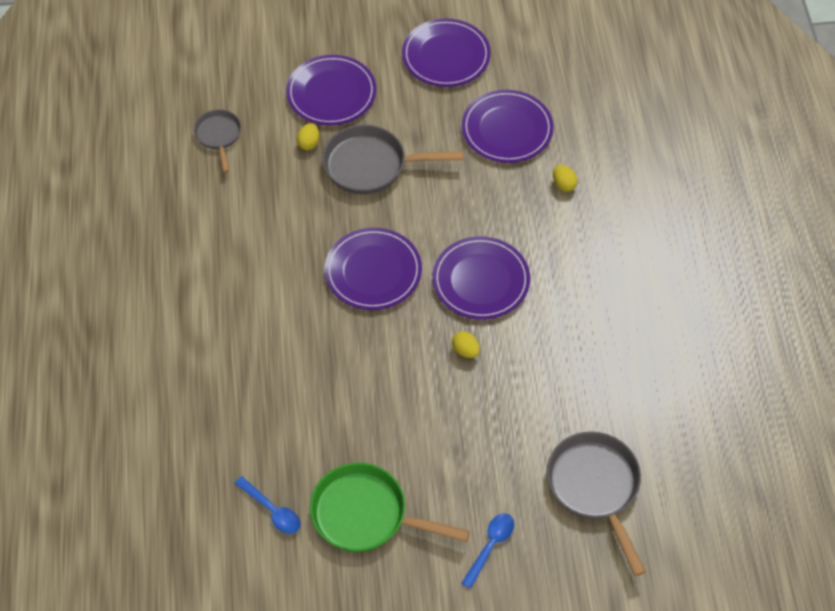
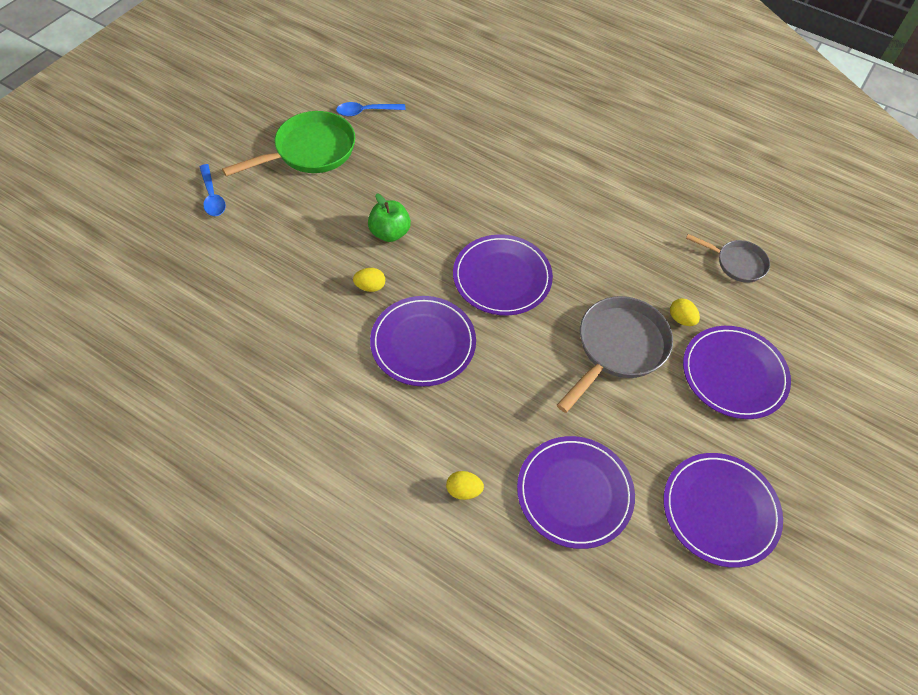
camera: 125 degrees right, 0 degrees up
grey pan [547,432,646,576] -> none
none -> green apple [368,193,411,242]

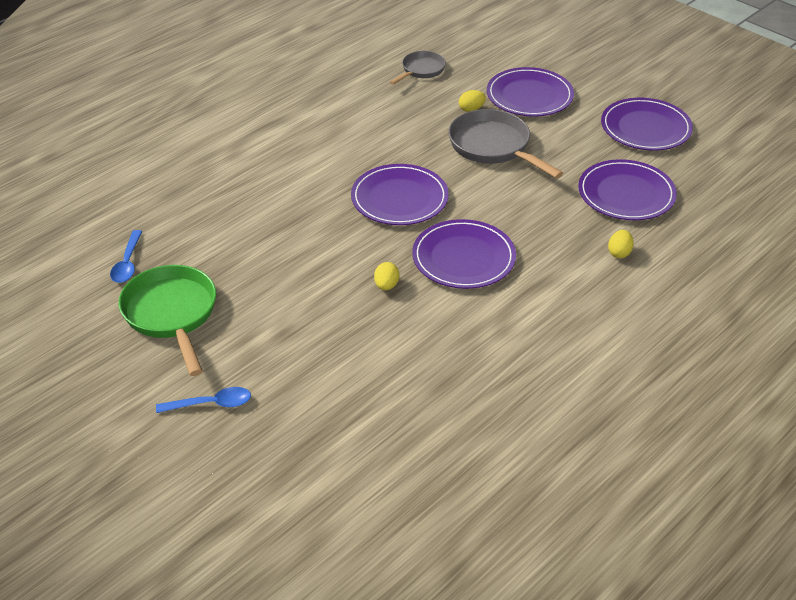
camera: 75 degrees left, 15 degrees down
green apple [368,193,411,242] -> none

